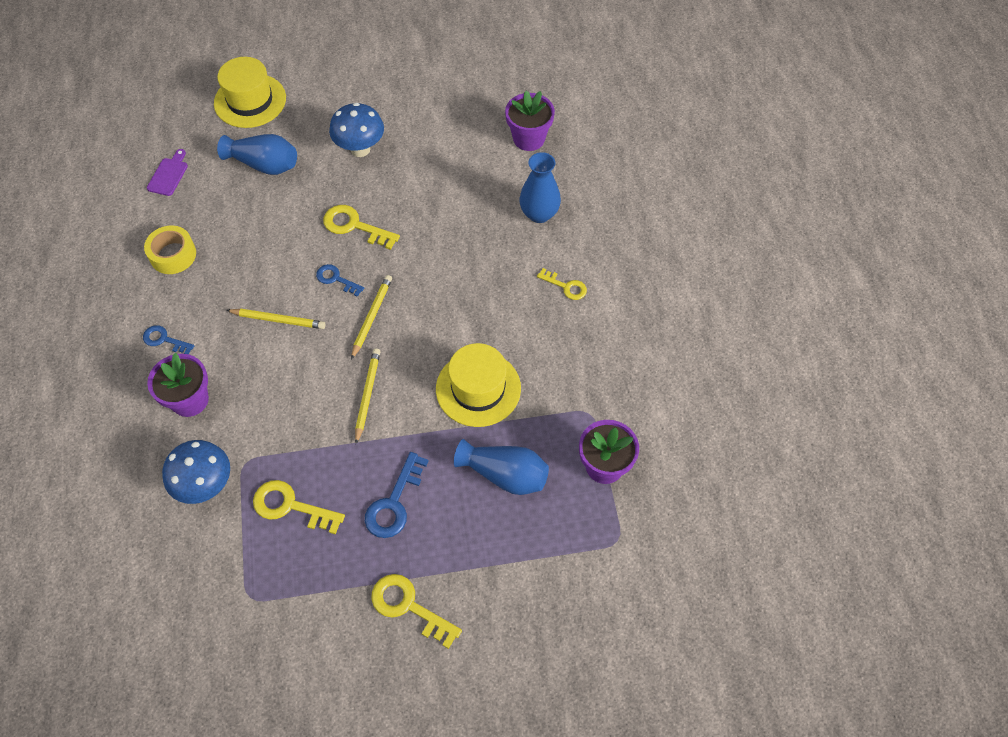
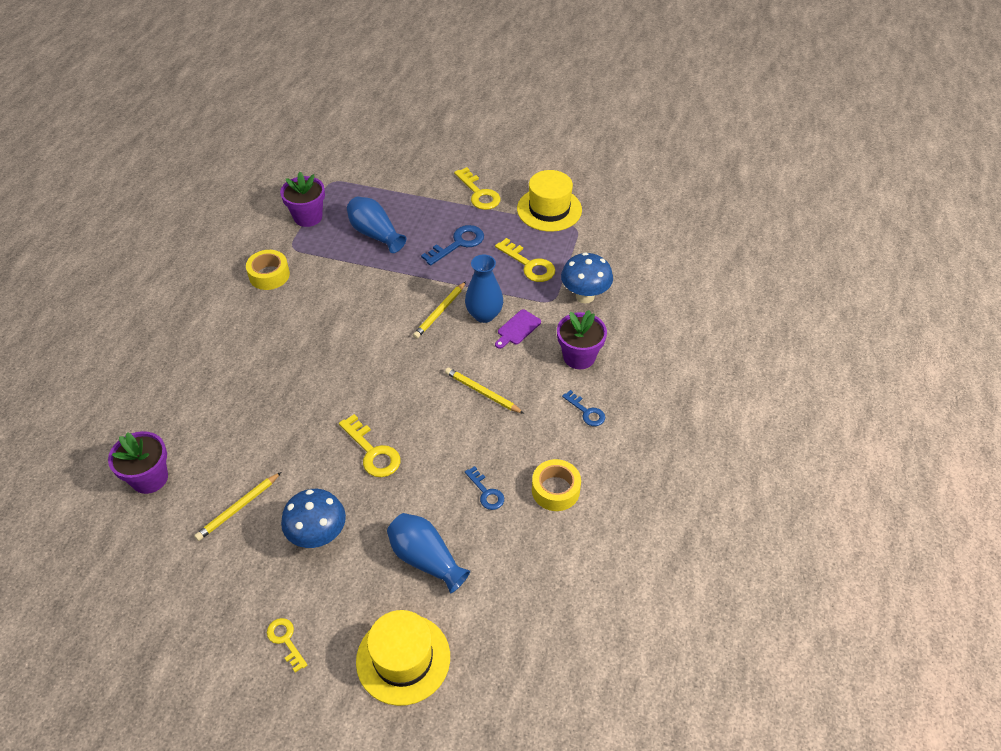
camera: 155 degrees left, 10 degrees down
purple cutting board [147,149,188,196] -> purple cutting board moved to [495,310,541,349]
blue key [316,264,364,297] -> blue key moved to [465,466,504,510]
yellow pencil [351,275,392,360] -> yellow pencil moved to [194,472,281,541]
yellow hat [436,343,521,427] -> yellow hat moved to [517,170,582,232]
blue vase [519,152,561,223] -> blue vase moved to [465,254,503,323]
yellow key [537,268,587,300] -> yellow key moved to [267,618,307,673]
none -> yellow tape [246,250,290,290]

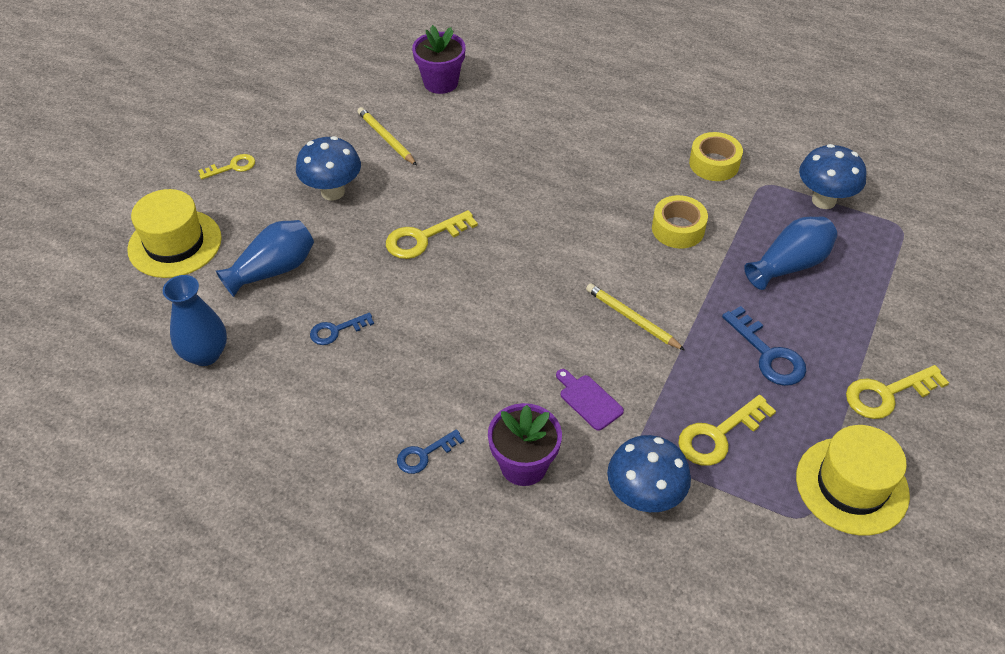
camera: 100 degrees right, 0 degrees up
purple flower pot [280,172,325,227] -> blue mushroom [799,144,866,209]
yellow pencil [445,368,524,414] -> none
blue vase [465,254,503,323] -> blue vase moved to [163,275,227,366]
yellow tape [532,459,581,511] -> yellow tape moved to [652,195,708,248]

